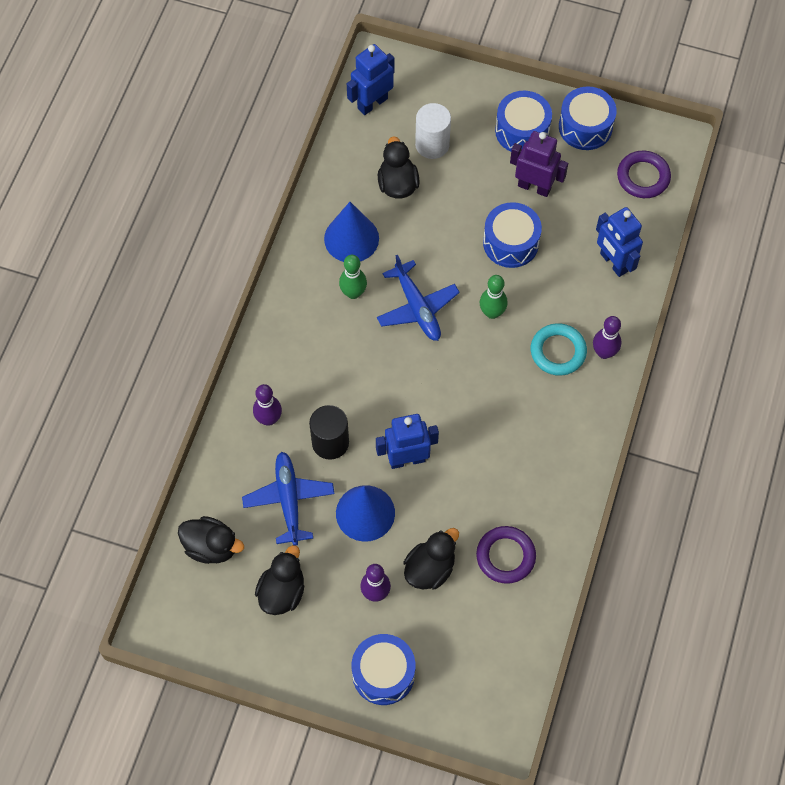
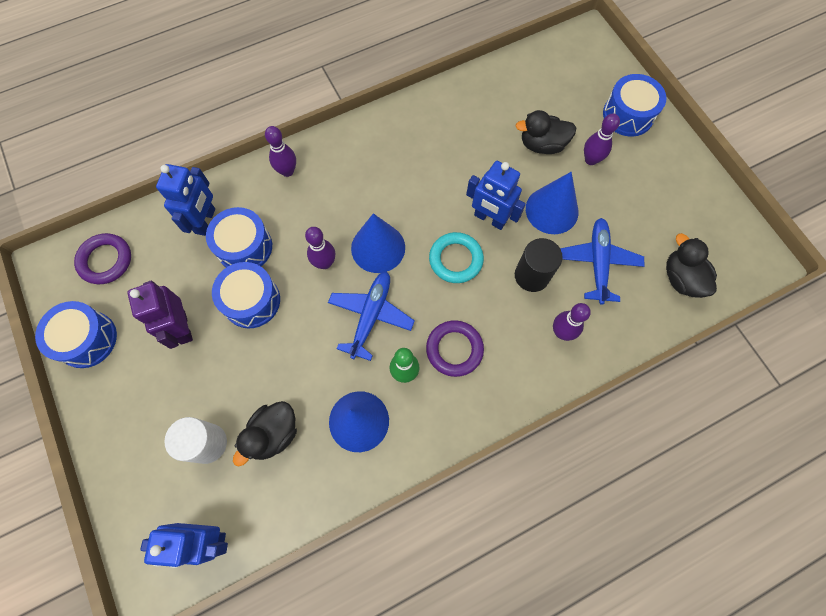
camera: 135 degrees left, 5 degrees up
blue plane [242,452,335,545] -> blue plane turned 150 degrees clockwise [560,218,645,304]
black duck [255,545,304,615] -> none
purple ring [476,526,536,584] -> purple ring moved to [426,320,484,377]
green bowling pin [480,275,508,319] -> purple bowling pin [305,227,335,269]
blue drum [495,91,552,152] -> blue drum moved to [206,207,272,268]
turquoise ring [531,323,587,376] -> turquoise ring moved to [429,232,484,283]
none -> blue cone [351,213,405,273]

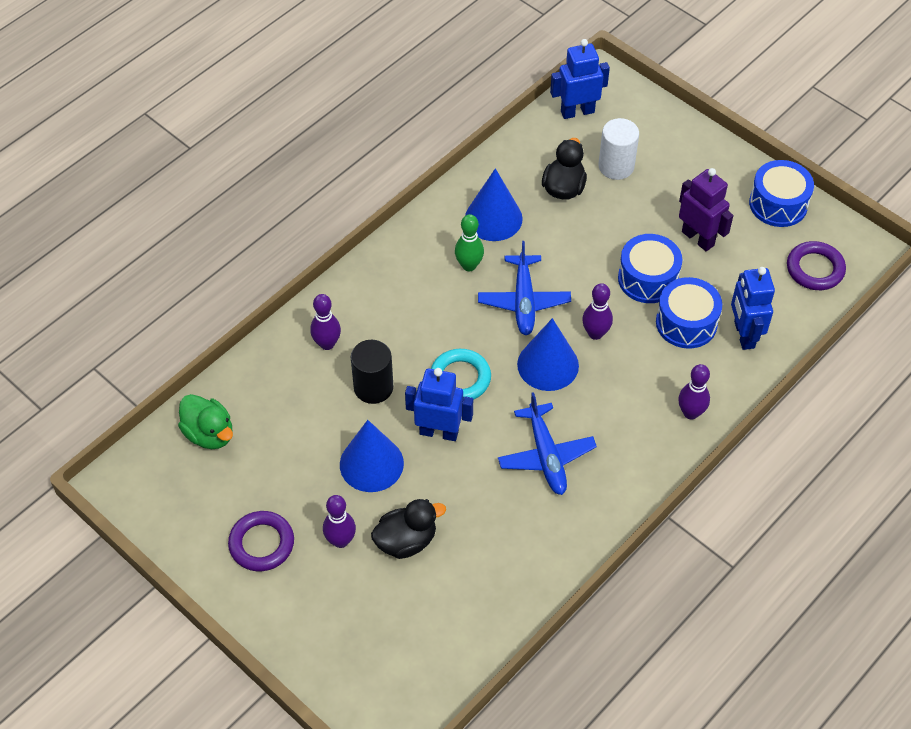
camera: 160 degrees right, 15 degrees down
purple ring [426,320,484,377] -> purple ring moved to [228,511,294,571]
blue plane [560,218,645,304] -> blue plane moved to [498,392,597,495]
blue drum [603,74,666,137] -> none
black duck [666,233,717,298] -> green duck [178,394,233,449]

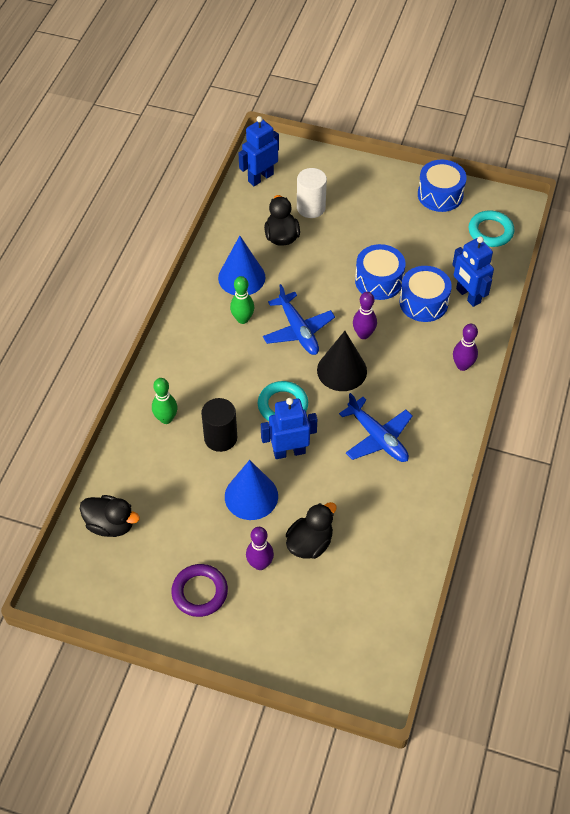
camera: 25 degrees left, 0 degrees up
green duck [178,394,233,449] -> black duck [80,495,140,537]
purple bowling pin [310,294,341,350] -> green bowling pin [152,378,177,424]
blue cone [517,318,579,391] -> black cone [317,331,367,391]
purple robot [679,168,733,252] -> none
purple ring [787,241,846,290] -> turquoise ring [469,210,514,247]

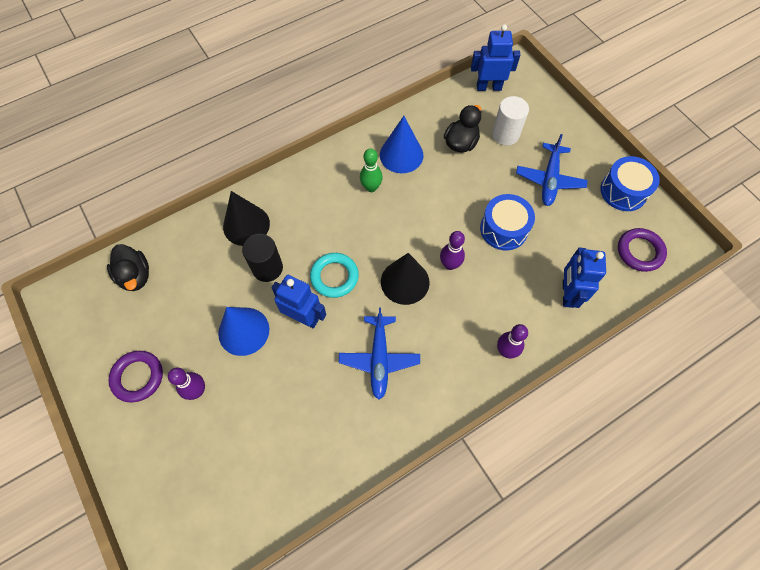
camera: 40 degrees right, 10 degrees up
green bowling pin [152,378,177,424] -> black cone [223,191,270,246]
blue plane [263,284,335,355] -> blue plane moved to [516,134,588,206]
black duck [286,502,337,559] -> none
blue drum [399,266,452,322] -> none
turquoise ring [469,210,514,247] -> purple ring [618,228,667,272]

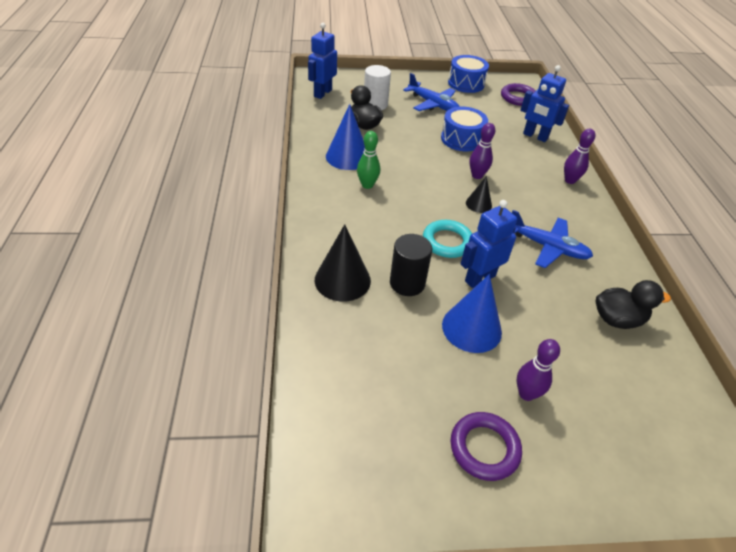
camera: 65 degrees left, 20 degrees down
black duck [107,244,149,291] -> black duck moved to [595,280,671,329]
black cone [381,253,430,305] -> black cone [466,176,492,213], size x0.55

